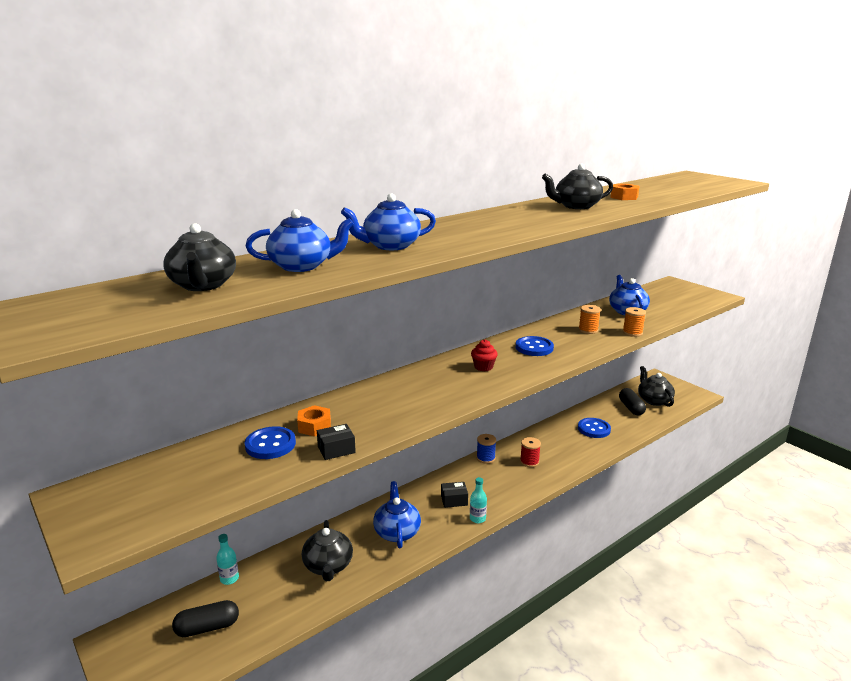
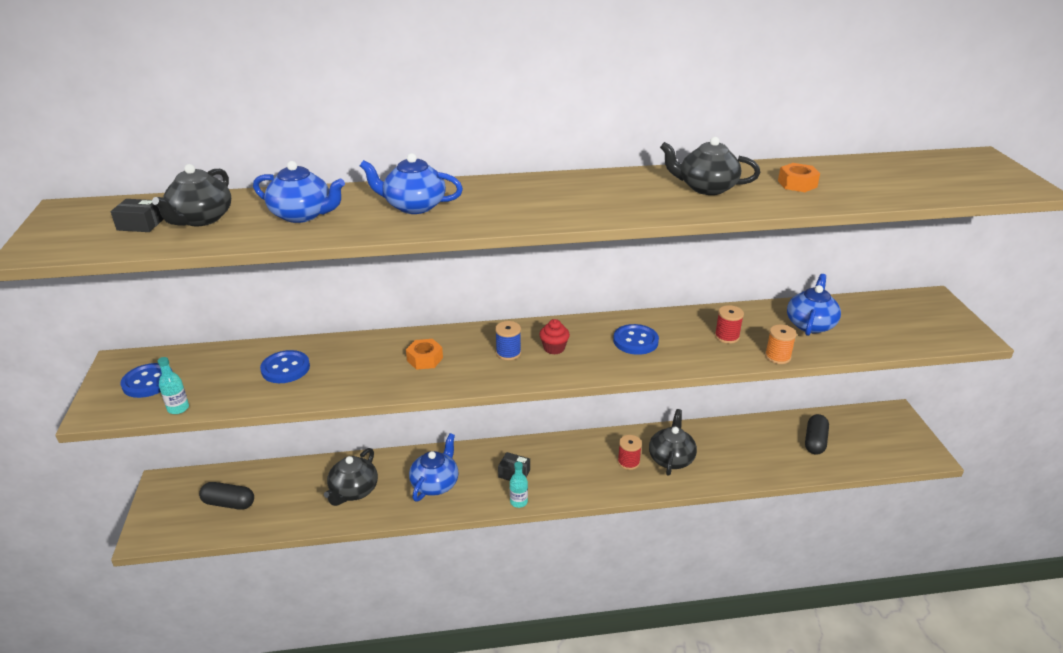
camera: 30 degrees right, 10 degrees up
turquoise bottle [216,534,239,585] -> turquoise bottle moved to [158,357,189,414]
orange nut [297,405,331,437] -> orange nut moved to [406,339,443,370]
black box [317,424,356,460] -> black box moved to [111,199,163,232]
blue spool [476,434,496,464] -> blue spool moved to [495,321,521,360]
orange spool [578,305,601,334] -> red spool [715,305,744,344]
blue button [578,418,611,438] -> blue button moved to [121,363,173,398]
black teapot [638,366,675,407] -> black teapot moved to [649,409,697,476]

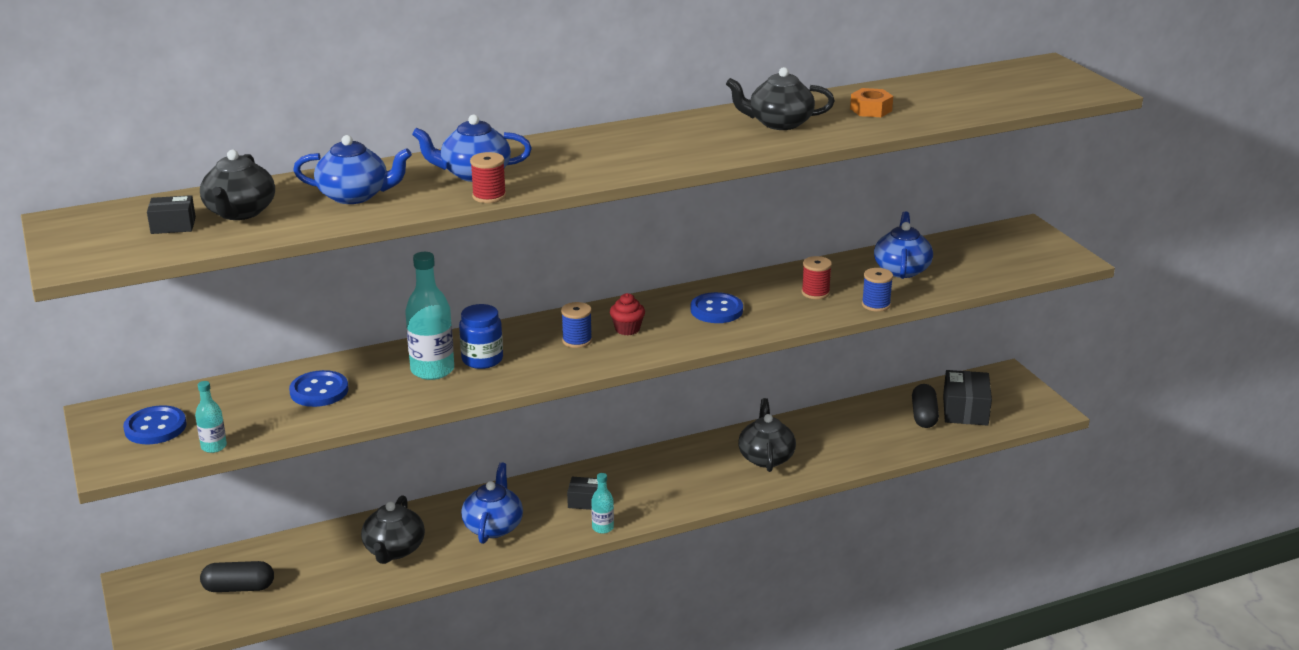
camera: 15 degrees left, 5 degrees down
orange nut [406,339,443,370] -> blue jar [459,304,503,369]
red spool [618,435,642,470] -> red spool moved to [470,152,506,203]
orange spool [765,325,797,364] -> blue spool [862,268,893,312]
none -> turquoise bottle [405,252,454,380]
none -> black box [943,370,992,426]

